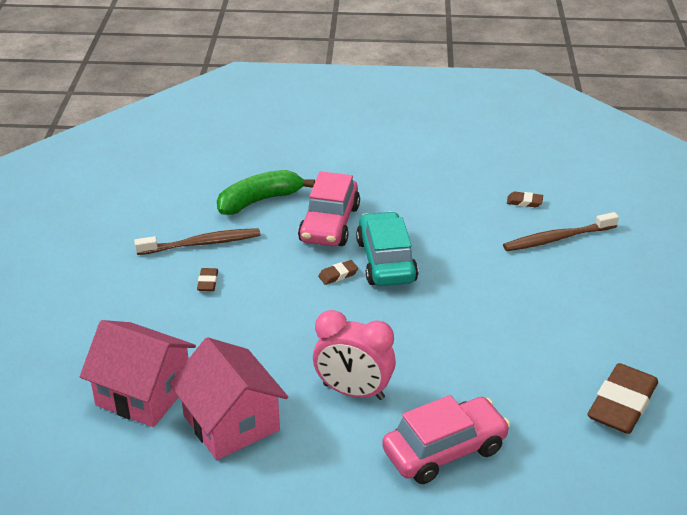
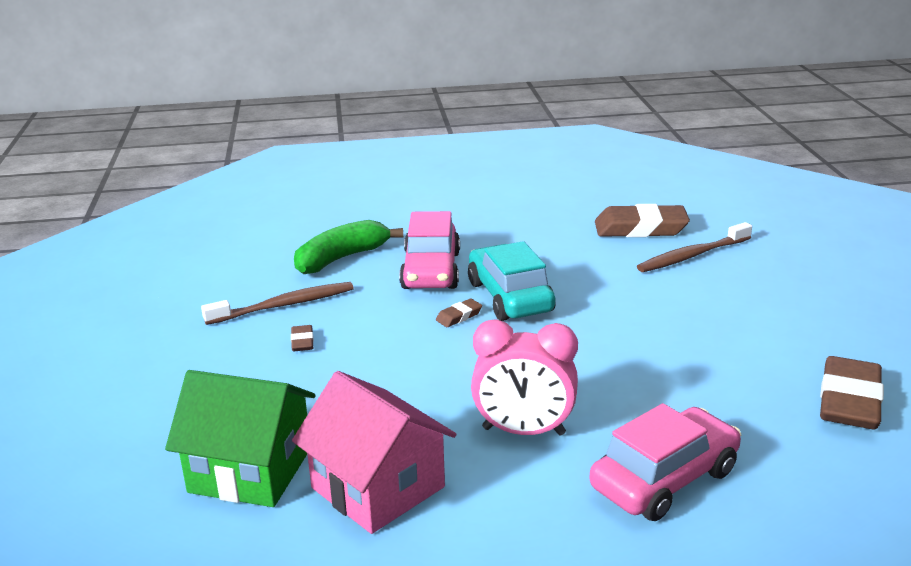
camera: 10 degrees left, 10 degrees down
pink house [80,320,196,427] -> green house [165,370,316,507]
brown eraser [507,192,543,207] -> brown eraser [595,204,690,237], size x2.26

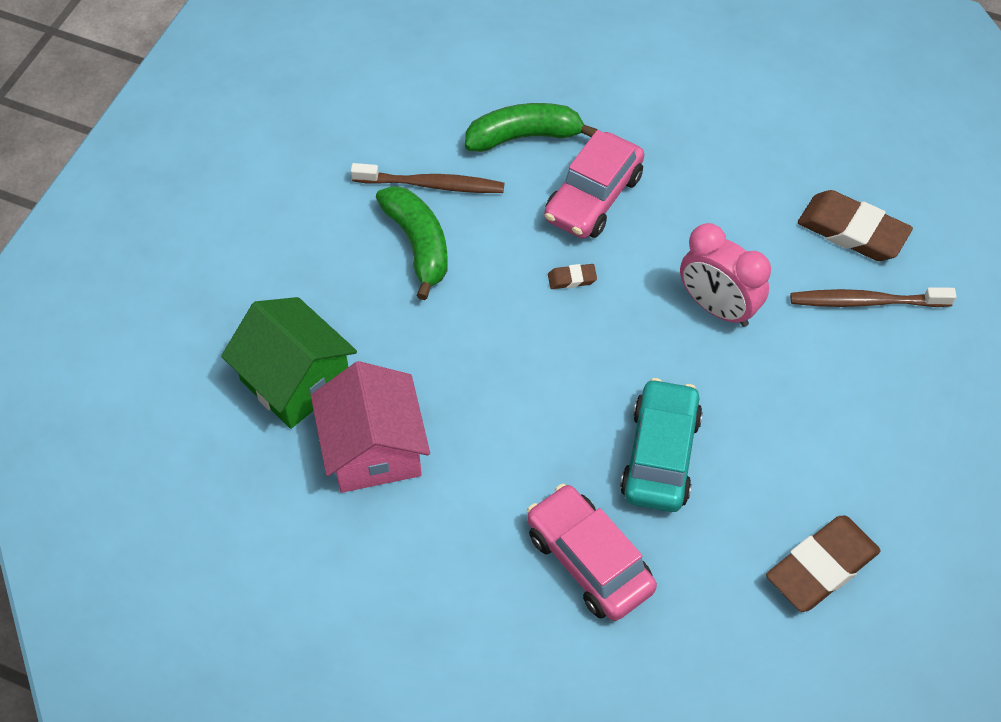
camera: 30 degrees right, 30 degrees up
brown eraser [291,325,314,351] -> green banana [376,186,448,300]
turquoise car [468,241,556,321] -> turquoise car moved to [620,378,703,512]
pink clock [471,319,578,435] -> pink clock moved to [680,223,771,327]
pink car [590,403,741,521] -> pink car turned 120 degrees counterclockwise [527,484,657,621]

